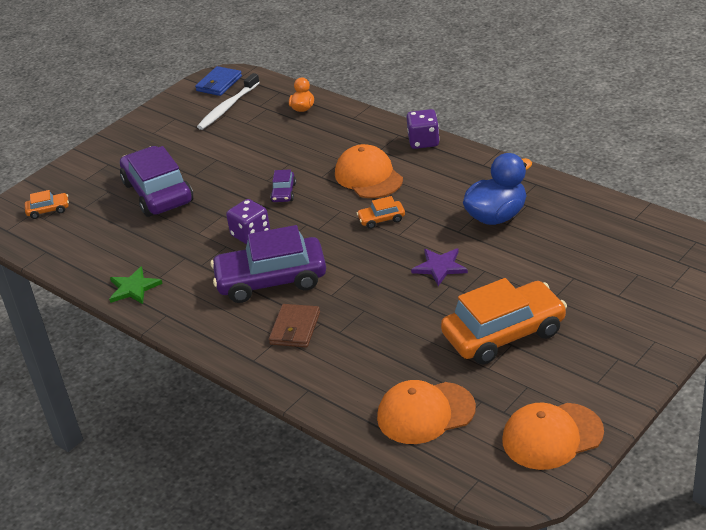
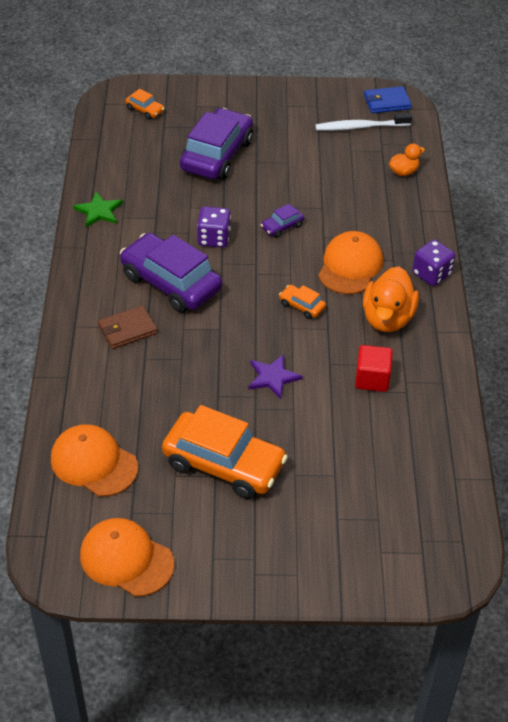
camera: 45 degrees right, 10 degrees up
blue duck [463,153,532,225] -> red cube [355,345,393,392]
none -> orange duck [363,266,419,332]

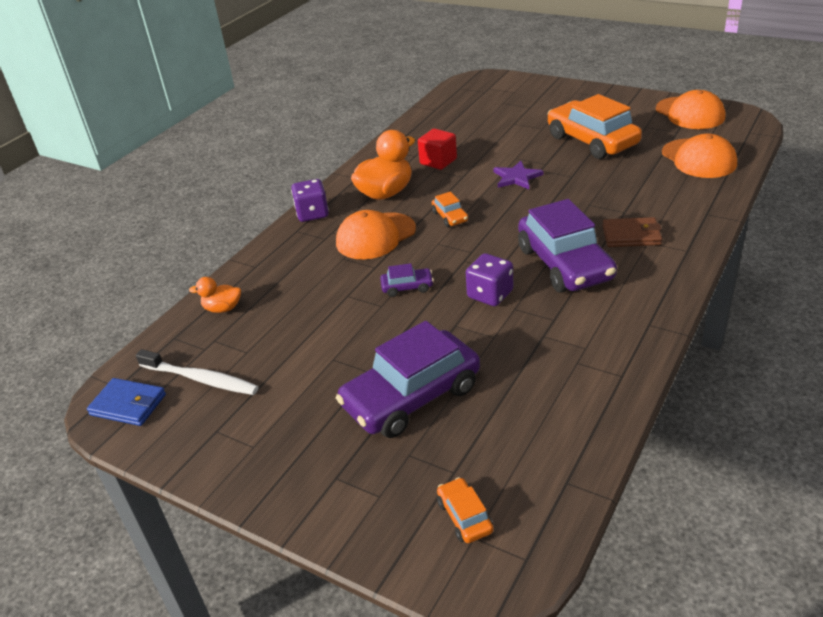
camera: 145 degrees left, 10 degrees down
green star [73,192,123,227] -> none

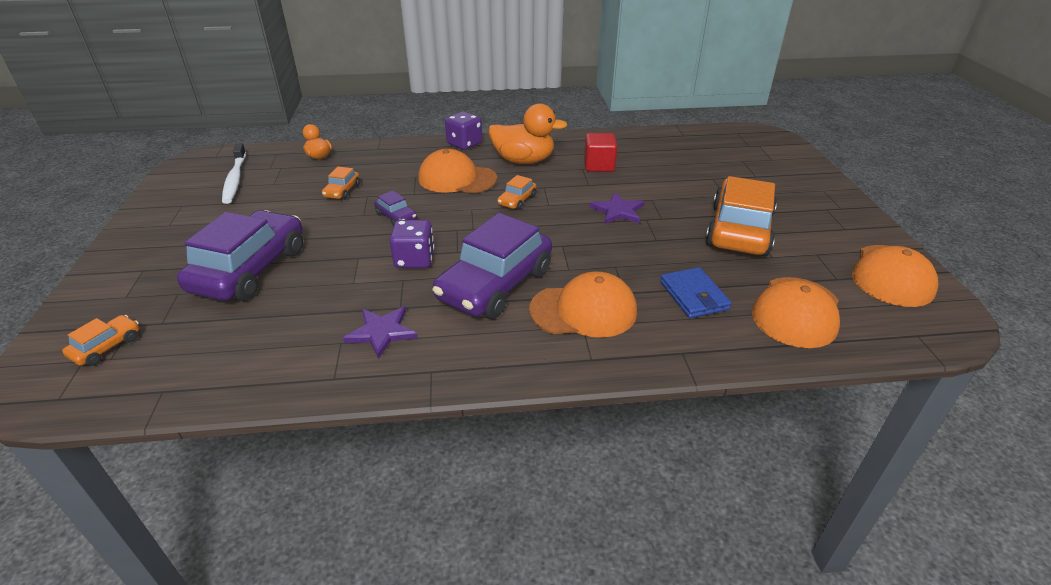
camera: 50 degrees right, 0 degrees up
blue wallet [87,378,166,426] -> blue wallet moved to [660,267,731,318]
purple car [336,321,480,438] -> purple car turned 90 degrees clockwise [177,210,303,301]
brown wallet [602,217,662,247] -> orange cap [529,272,637,338]
none -> orange car [322,167,360,200]
none -> purple star [343,307,418,359]

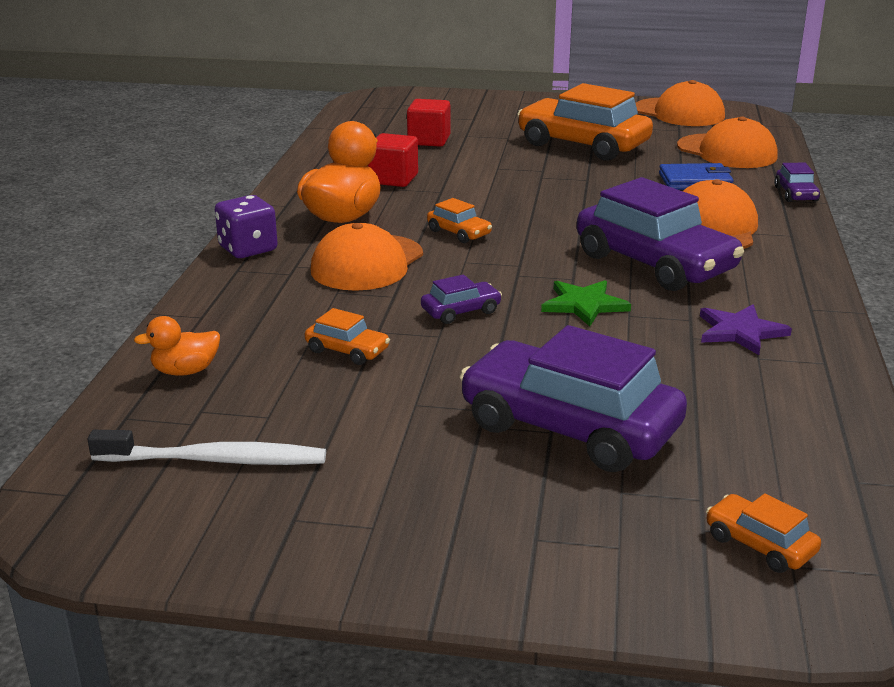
camera: 75 degrees left, 10 degrees down
purple dice [390,220,434,268] -> green star [541,280,631,326]
purple star [590,192,644,224] -> none
none -> red cube [407,99,450,147]
none -> purple car [774,163,820,202]

